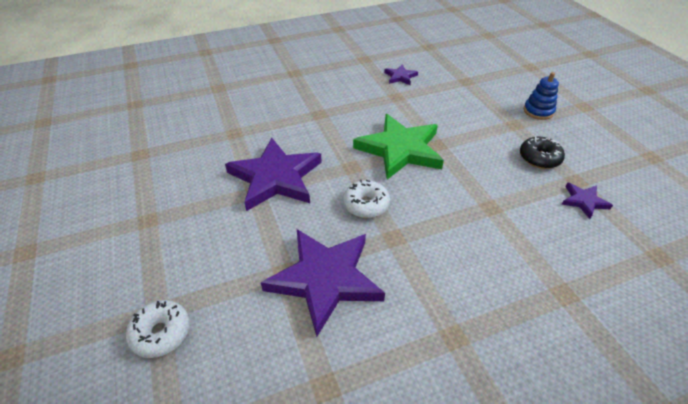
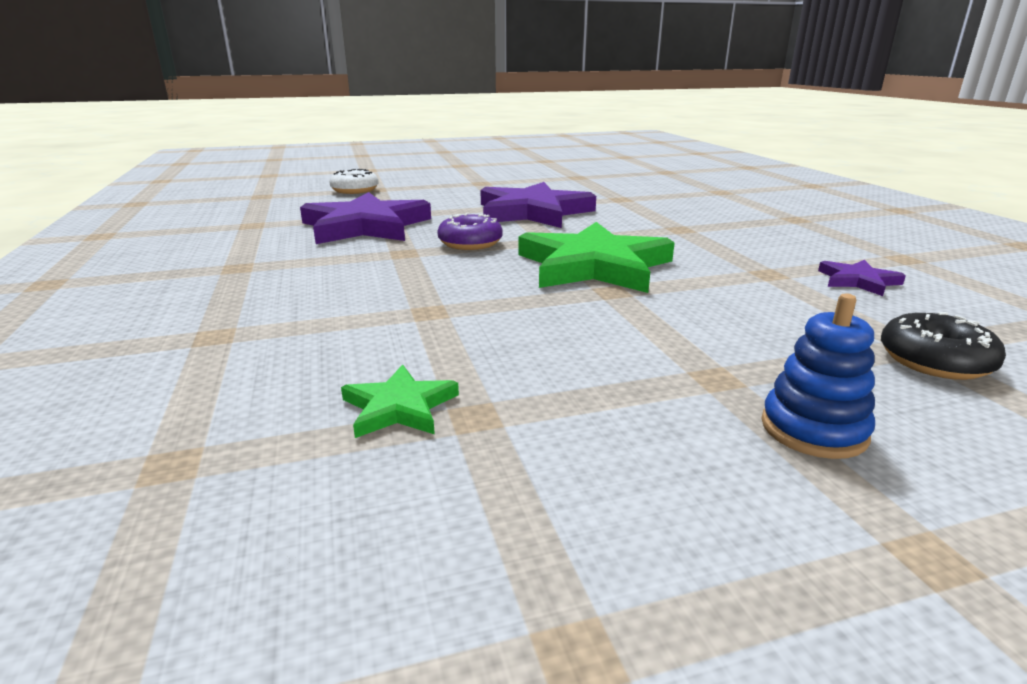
camera: 95 degrees right, 20 degrees down
white donut [343,180,390,218] -> purple donut [437,213,503,250]
black donut [520,137,565,169] -> black donut moved to [881,312,1006,380]
purple star [562,183,613,219] -> green star [341,365,459,438]

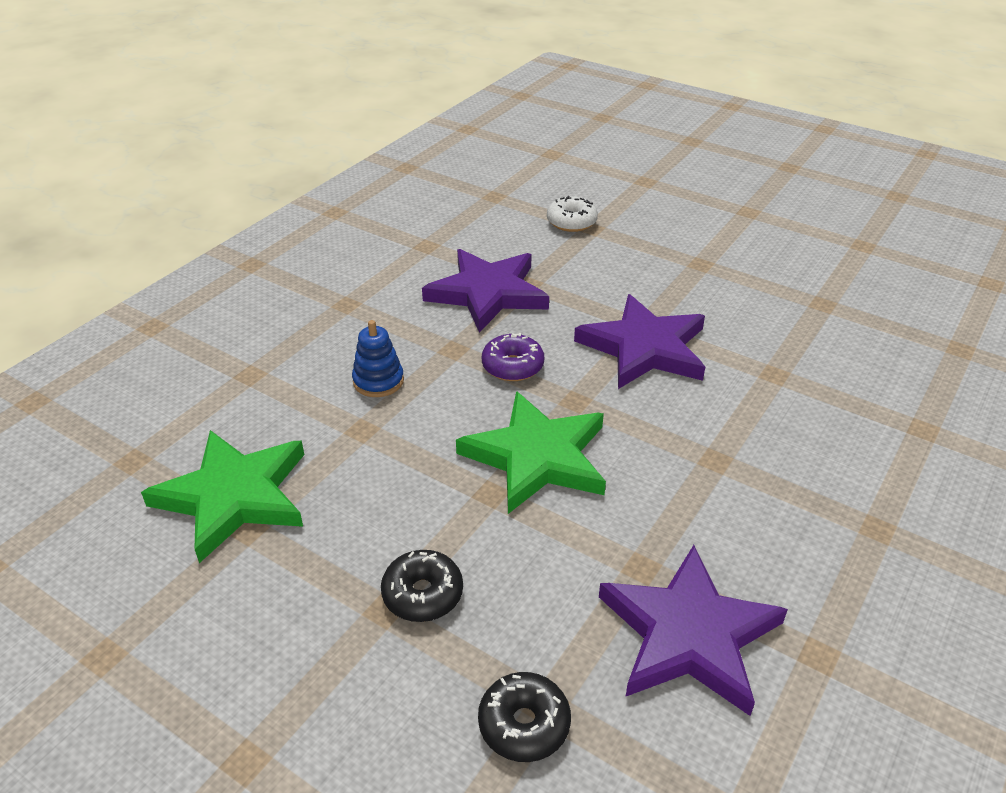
camera: 50 degrees right, 15 degrees up
green star [341,365,459,438] -> green star [141,430,304,563], size x2.20
blue stacking toy [761,294,875,459] -> blue stacking toy moved to [352,320,404,397]
purple star [818,260,906,296] -> purple star [599,545,788,716], size x2.20
none -> black donut [381,550,463,622]

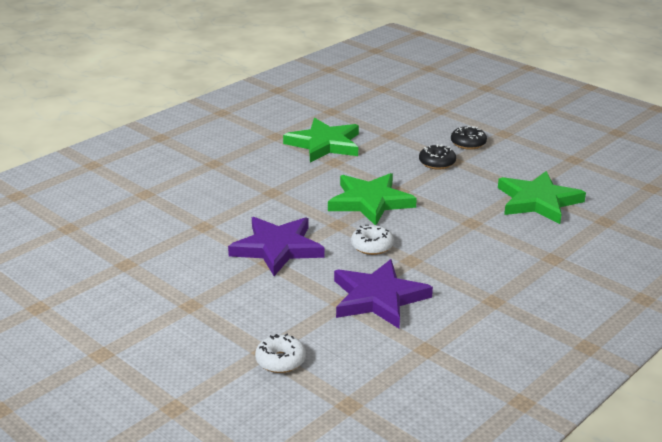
camera: 170 degrees left, 10 degrees down
blue stacking toy [352,320,404,397] -> none
black donut [478,672,571,762] -> black donut moved to [451,126,487,150]
purple donut [482,333,544,381] -> white donut [351,225,394,255]
purple star [599,545,788,716] -> green star [283,118,359,163]

